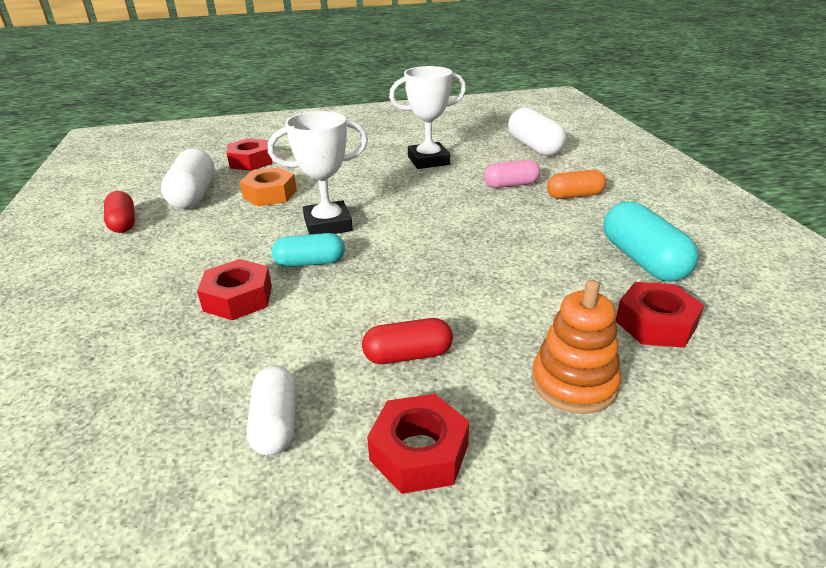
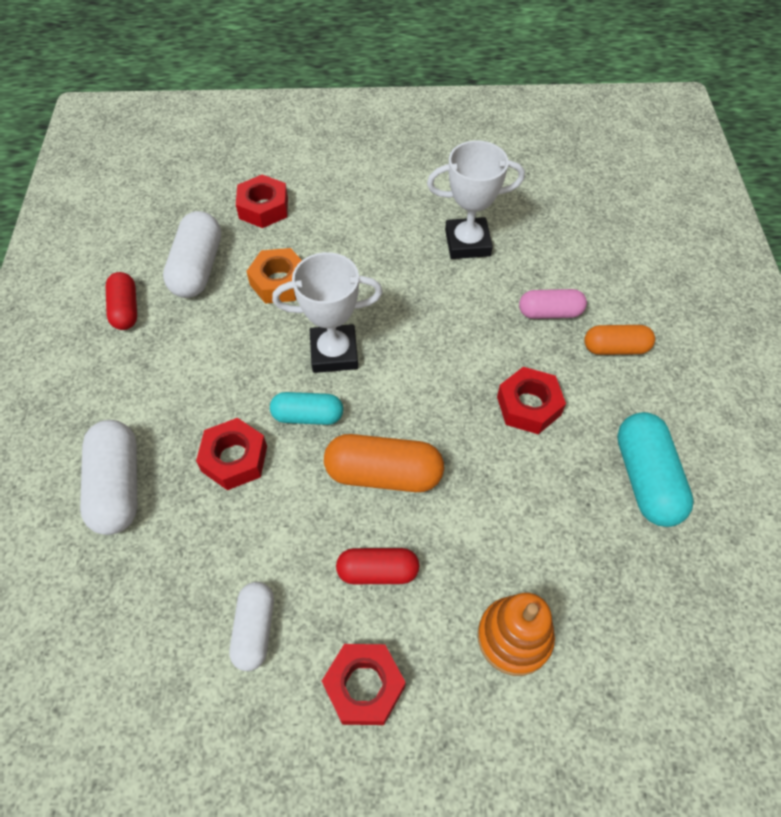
camera: 10 degrees right, 25 degrees up
white capsule [508,108,567,156] -> white capsule moved to [80,420,137,535]
red nut [615,282,704,348] -> red nut moved to [497,367,566,434]
none -> orange capsule [324,434,444,492]

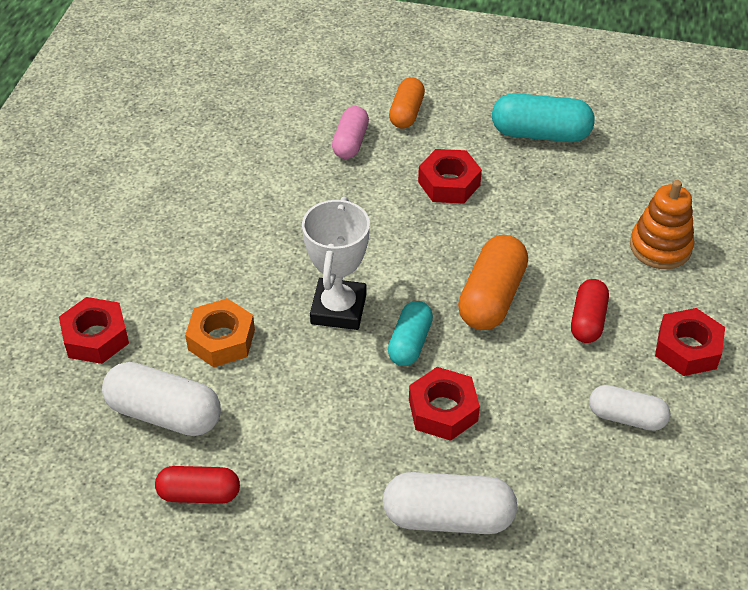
camera: 75 degrees left, 10 degrees down
white trophy [427,141,525,259] -> none

